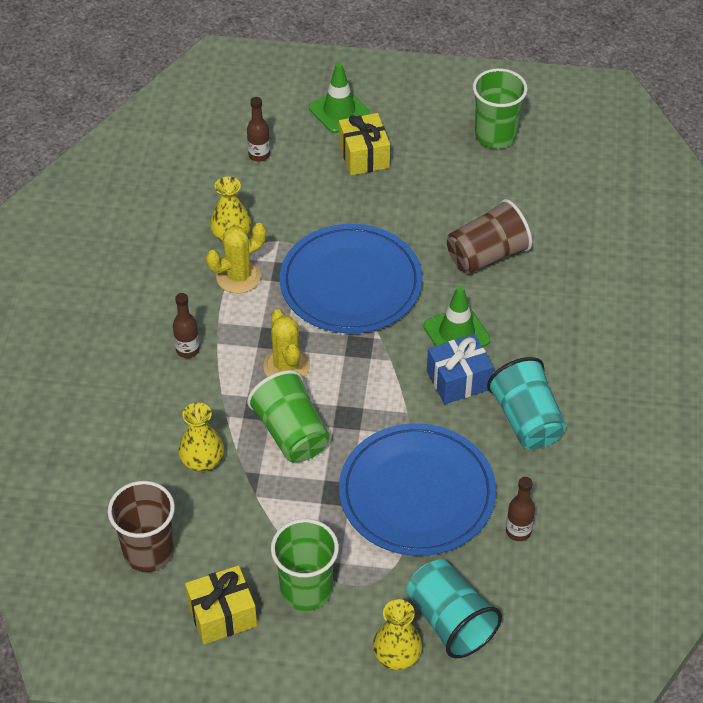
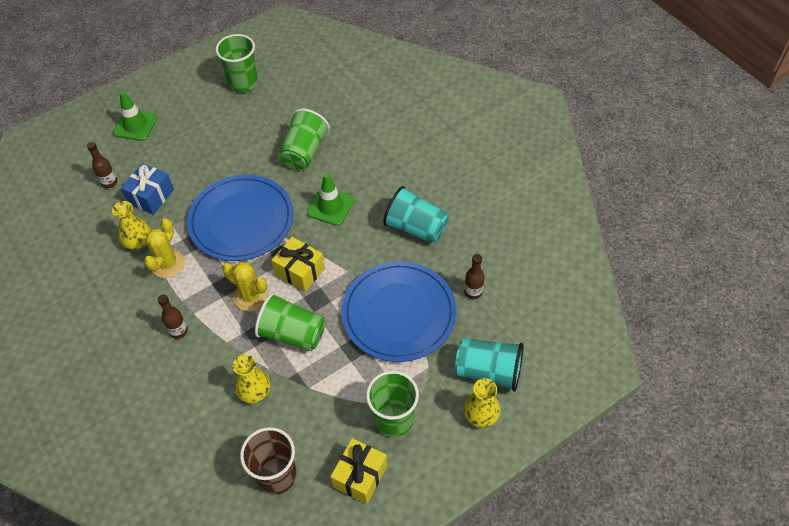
camera: 40 degrees left, 5 degrees up
yellow gift [339,113,390,175] -> yellow gift moved to [272,237,325,292]
blue gift [427,334,493,404] -> blue gift moved to [121,163,174,215]
brown cup [447,199,532,274] -> green cup [278,109,330,170]

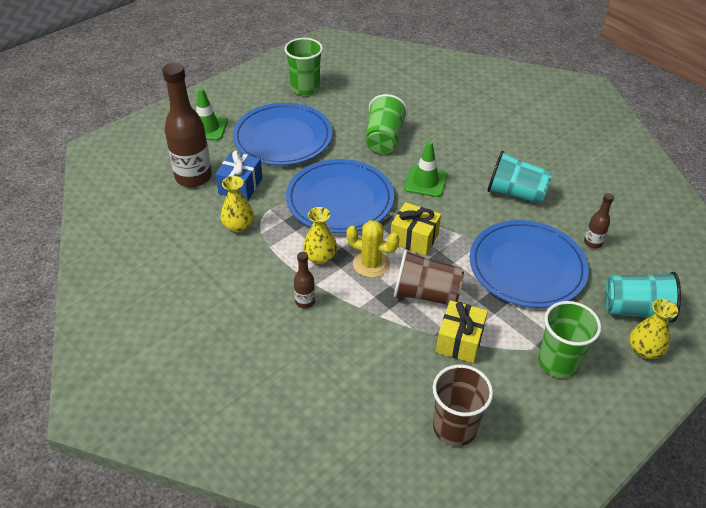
camera: 10 degrees left, 10 degrees down
brown bottle [87,142,118,188] -> brown bottle [162,63,212,187], size x2.16
yellow cactus [144,218,185,278] -> none
yellow vase [233,354,270,404] -> yellow vase moved to [303,207,337,264]
green cup [255,293,325,351] -> brown cup [394,249,464,305]
yellow gift [330,438,387,504] -> yellow gift moved to [436,300,488,363]
none -> blue plate [233,103,332,165]

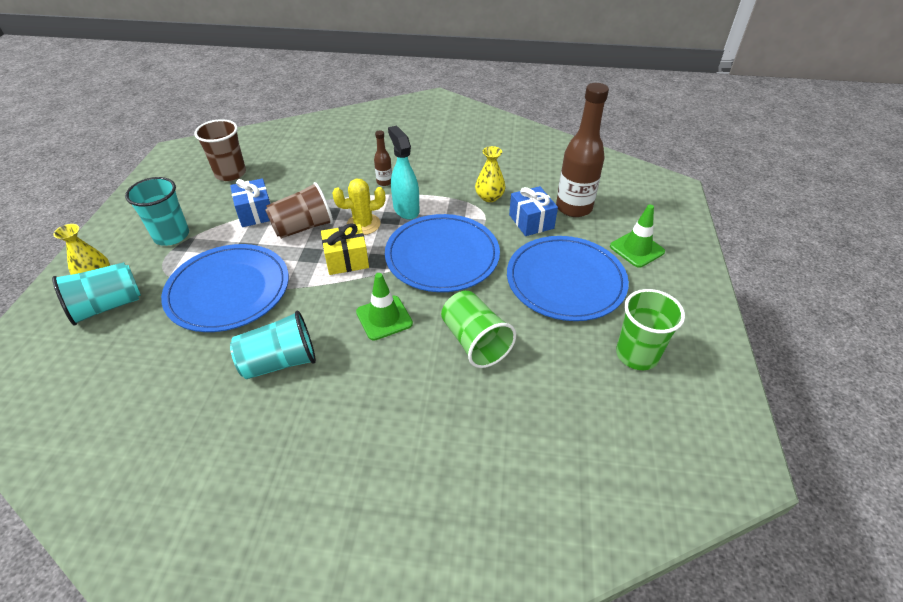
camera: 140 degrees right, 0 degrees up
yellow vase [303,207,337,264] -> turquoise spray bottle [388,126,420,220]
yellow gift [436,300,488,363] -> blue gift [230,178,271,227]
green cup [538,301,601,378] -> turquoise cup [125,177,189,246]
brown bottle [584,193,614,248] -> none

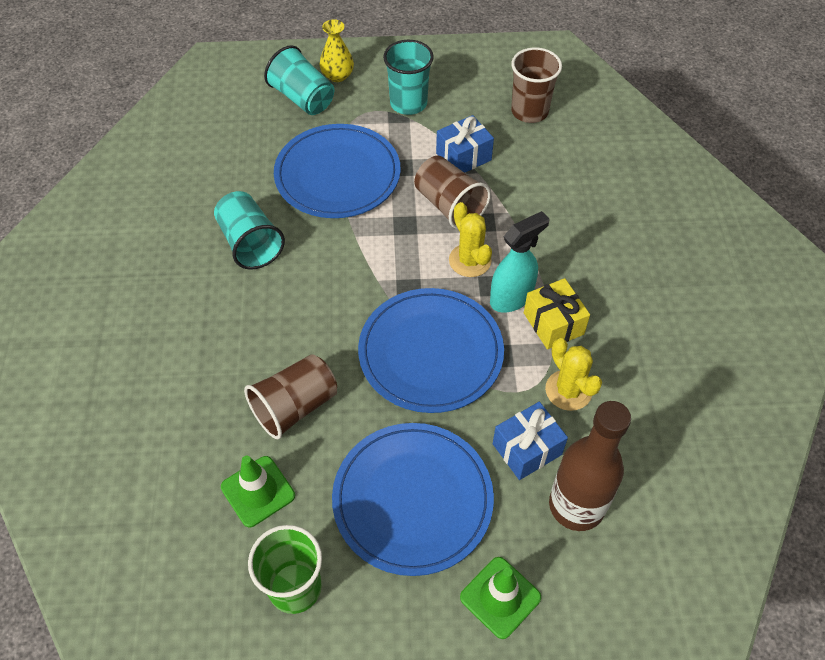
camera: 80 degrees right, 10 degrees up
yellow gift [321,223,369,275] -> yellow gift moved to [524,278,590,350]
green traffic cone [356,273,413,341] -> green traffic cone moved to [221,456,295,527]
brown bottle [374,130,392,186] -> none
green cup [441,291,516,368] -> brown cup [244,354,337,439]
yellow vase [475,146,506,202] -> yellow cactus [545,338,602,411]

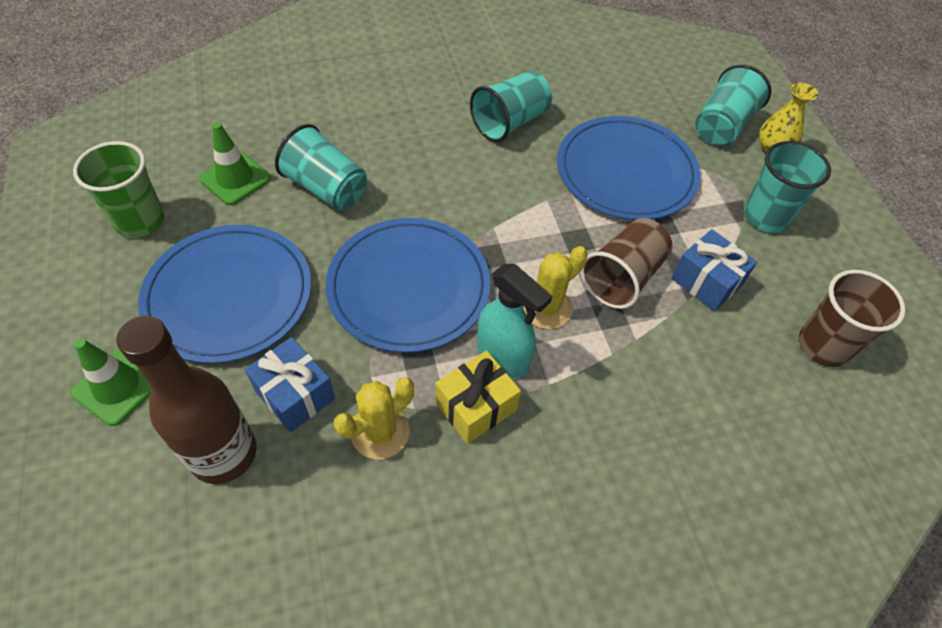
camera: 75 degrees right, 0 degrees up
brown cup [244,354,337,439] -> turquoise cup [275,124,367,211]

